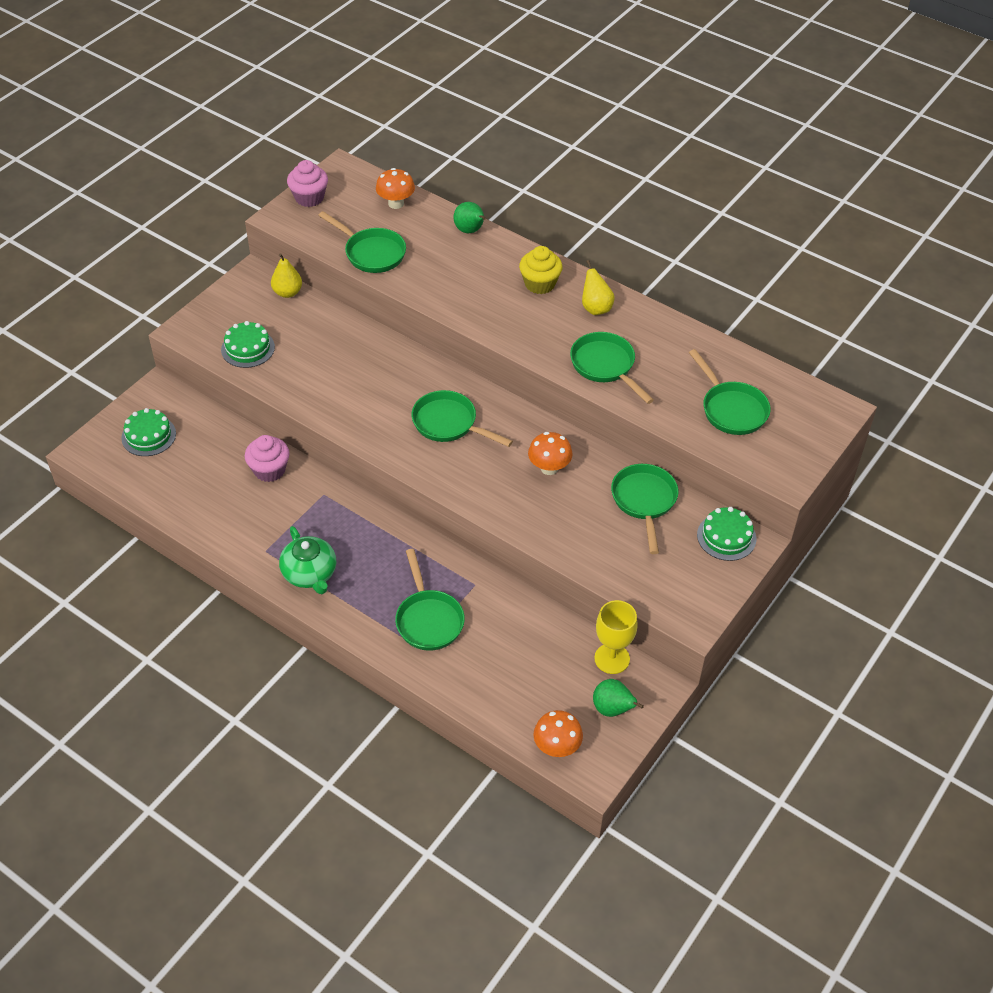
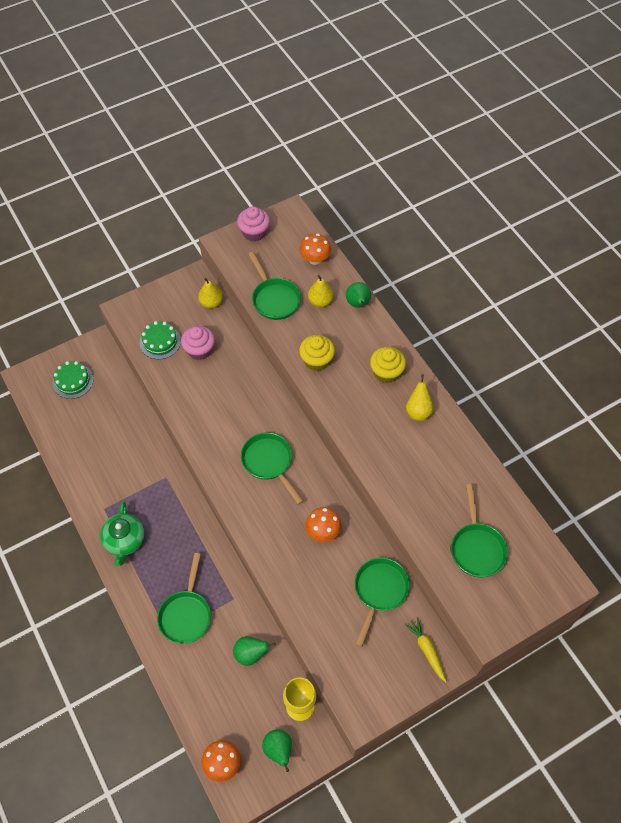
camera: 25 degrees right, 10 degrees up
pink cupcake [245,435,290,482] -> pink cupcake moved to [181,326,215,360]
green pan [570,332,654,404] -> none
green cake [697,507,756,561] -> yellow carrot [404,617,447,682]
none -> green pear [233,636,276,666]
none -> yellow cupcake [299,335,335,371]
none -> yellow pear [308,275,333,307]

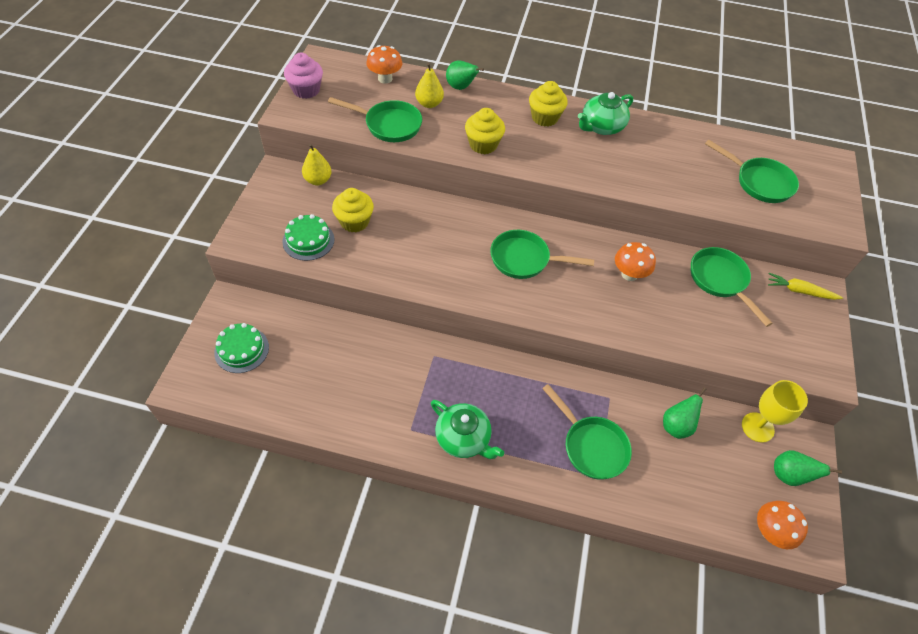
camera: 50 degrees left, 5 degrees down
pink cupcake [181,326,215,360] -> yellow cupcake [332,188,374,232]
yellow pear [406,374,433,421] -> green teapot [578,92,633,135]

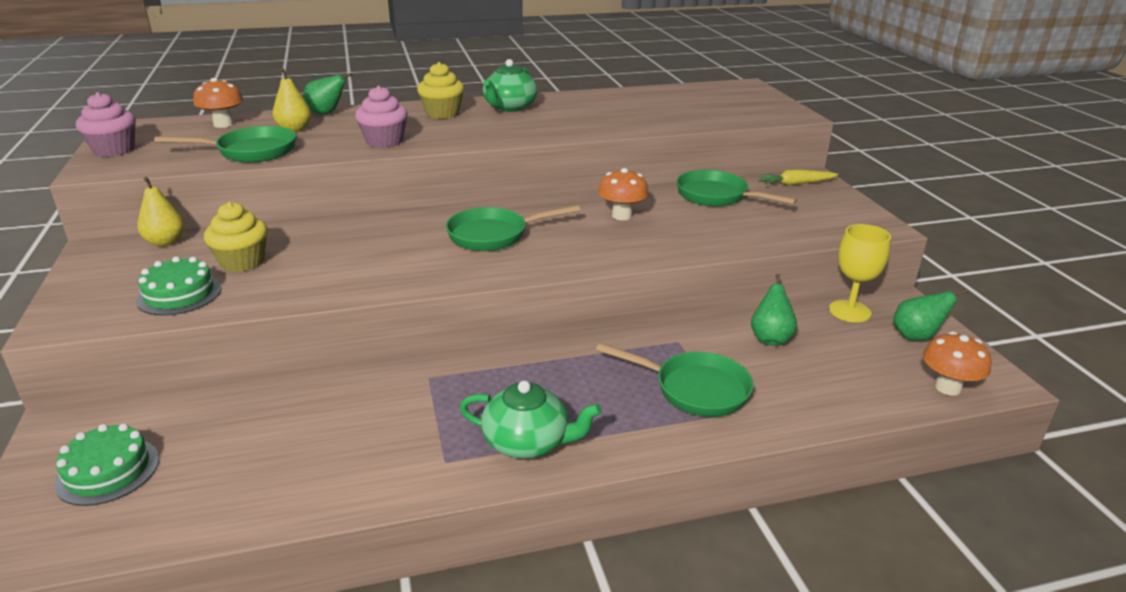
camera: 25 degrees left, 25 degrees down
yellow cupcake [465,108,505,154] -> pink cupcake [355,86,408,148]
green pan [705,140,799,203] -> none

